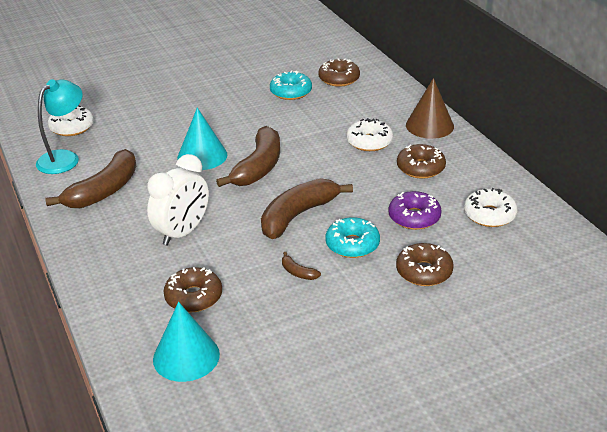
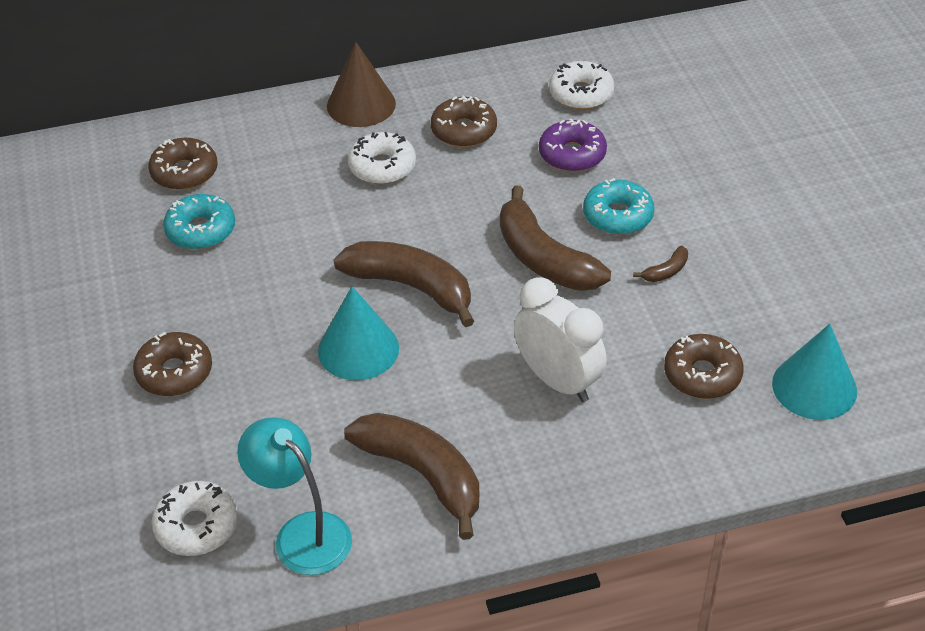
camera: 80 degrees left, 10 degrees up
brown donut [396,243,454,286] -> brown donut moved to [133,332,212,396]

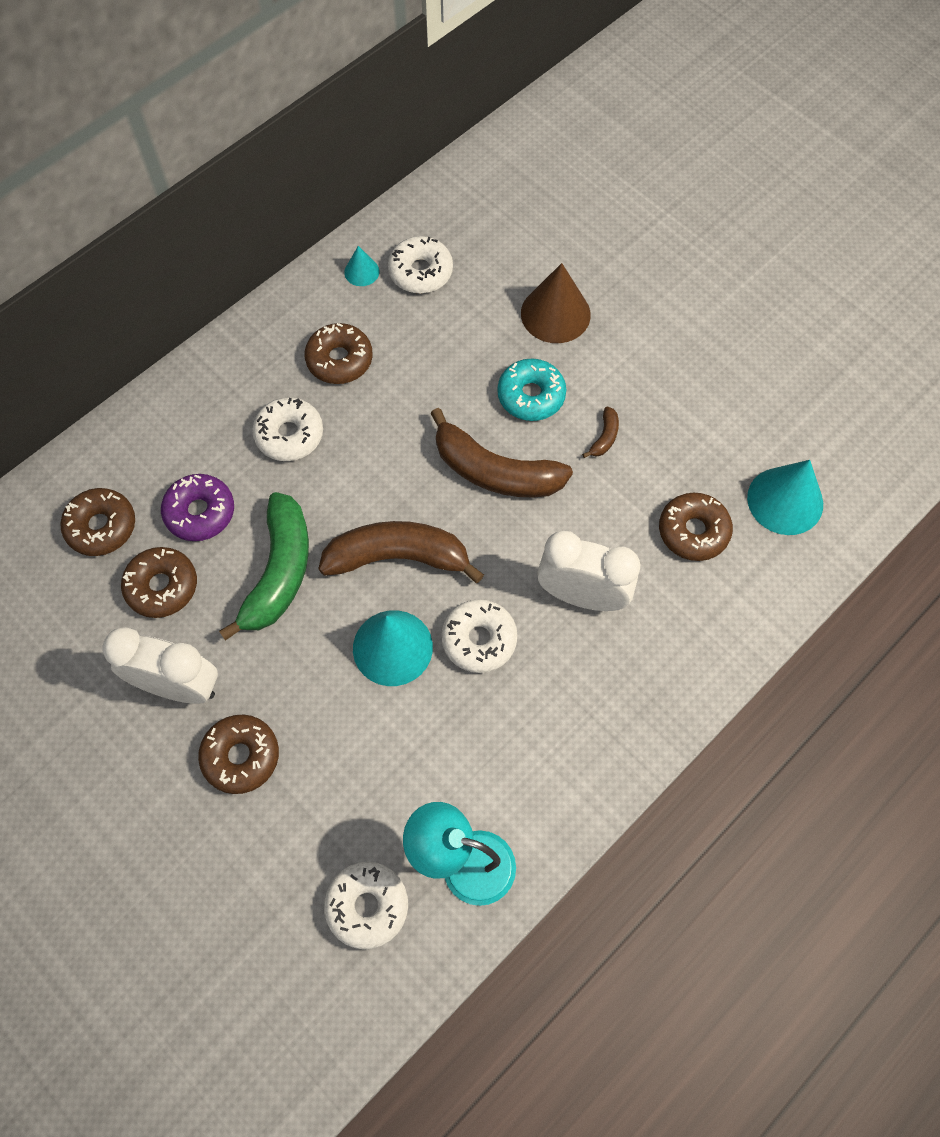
camera: 30 degrees left, 20 degrees up
turquoise donut [163,194,235,250] -> brown donut [121,547,197,618]
brown cone [327,42,396,127] -> brown cone moved to [521,263,591,343]
brown banana [344,413,479,540] -> none
purple donut [539,119,607,172] -> purple donut moved to [161,474,234,541]
none -> white clock [102,627,218,704]
none -> green banana [219,492,309,641]
none -> turquoise cone [344,246,380,286]
none -> white donut [441,599,518,673]

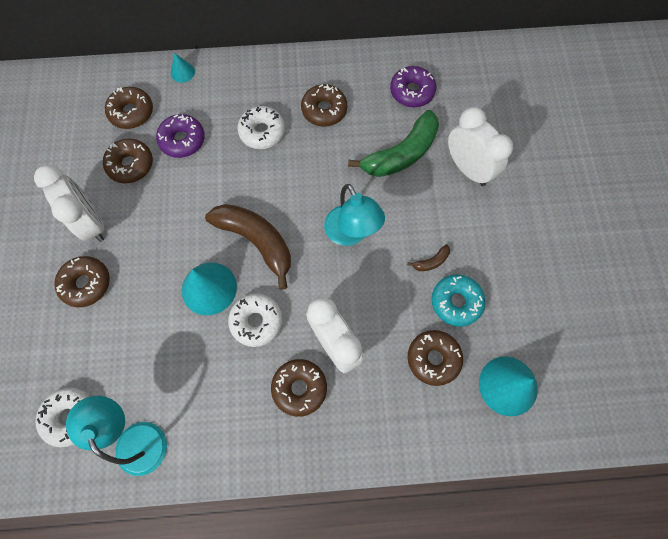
camera: 40 degrees right, 5 degrees up
green banana [219,492,309,641] -> green banana moved to [348,110,439,177]
turquoise cone [344,246,380,286] -> turquoise cone moved to [171,53,195,83]
white donut [388,236,453,293] -> purple donut [390,66,436,107]
brown banana [430,408,573,498] -> turquoise lamp [324,184,385,246]
turquoise donut [497,358,566,421] -> turquoise donut moved to [432,274,486,327]
brown cone [521,263,591,343] -> white clock [448,107,513,186]
none -> brown donut [271,359,327,417]

